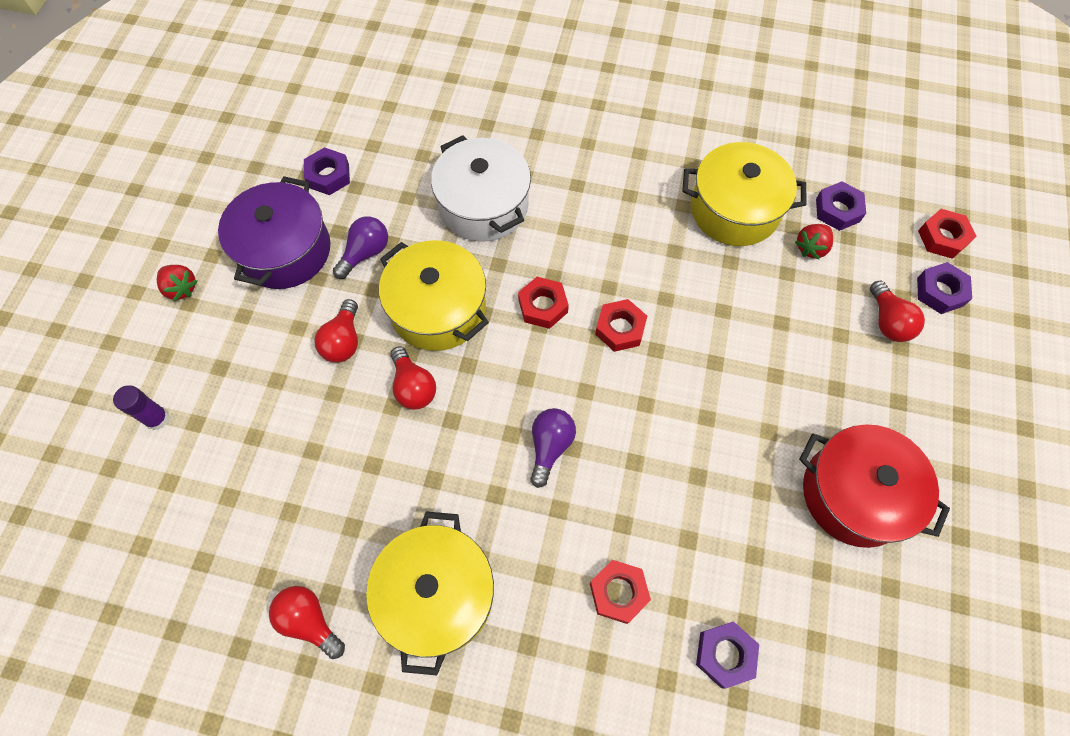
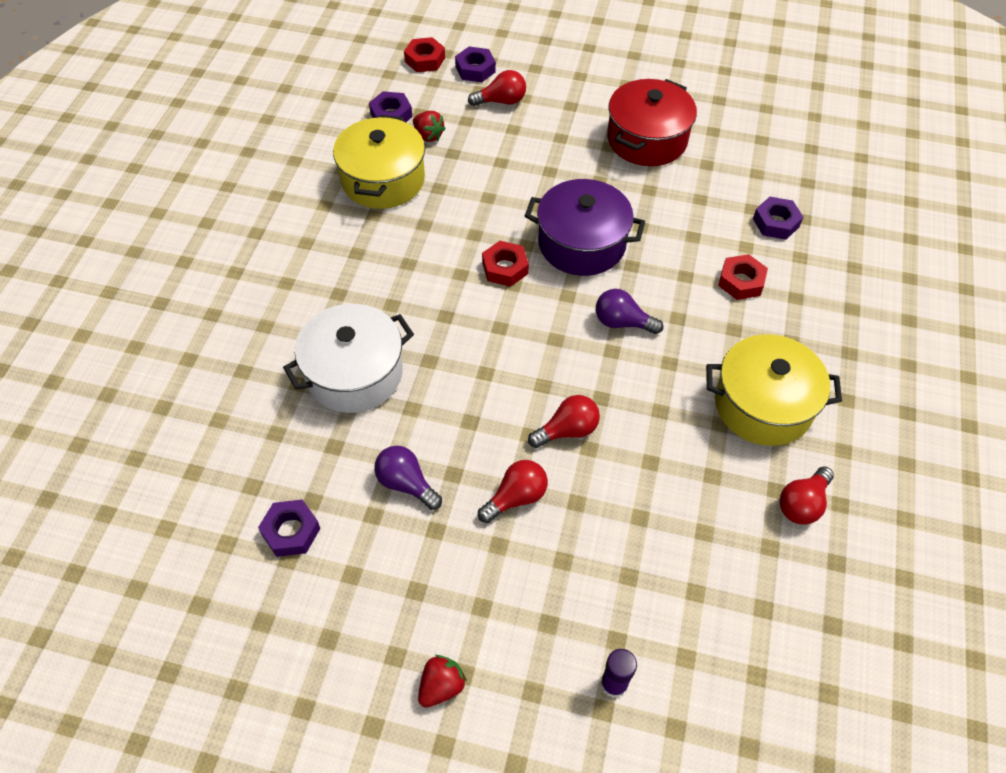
camera: 90 degrees left, 10 degrees down
purple pot [218,176,331,289] -> purple pot moved to [525,179,645,276]
red light bulb [315,299,358,363] -> red light bulb turned 45 degrees counterclockwise [478,460,548,523]
yellow pot [379,240,489,351] -> none
red nut [518,277,569,329] -> none

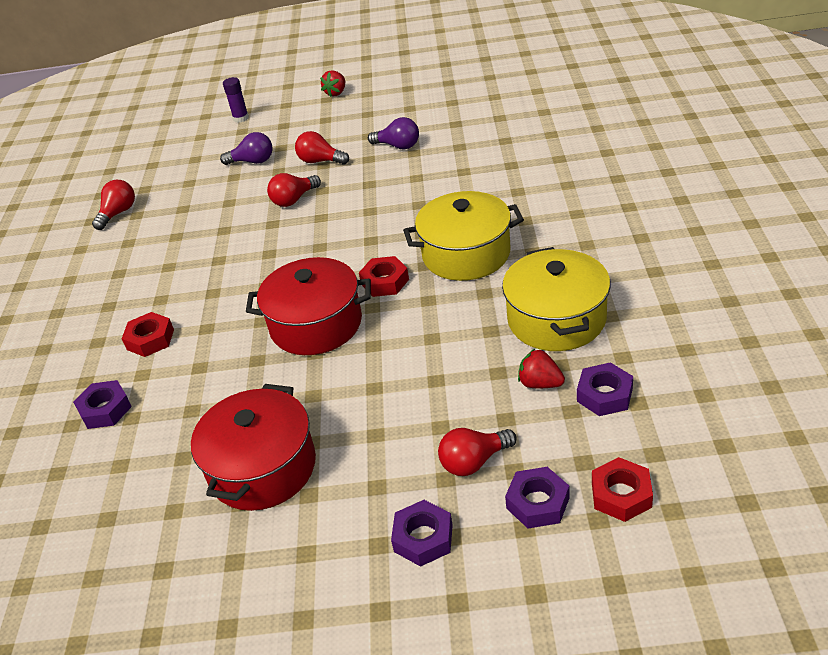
camera: 170 degrees right, 15 degrees down
purple nut [258,500,320,557] -> purple nut moved to [391,500,453,567]
white pot [283,304,414,413] -> none
red light bulb [478,460,548,523] -> red light bulb turned 75 degrees clockwise [295,131,349,165]
purple pot [525,179,645,276] -> red pot [246,257,371,355]
purple light bulb [596,289,663,334] -> purple light bulb moved to [220,132,273,165]
yellow pot [706,334,842,446] -> yellow pot moved to [403,191,524,281]

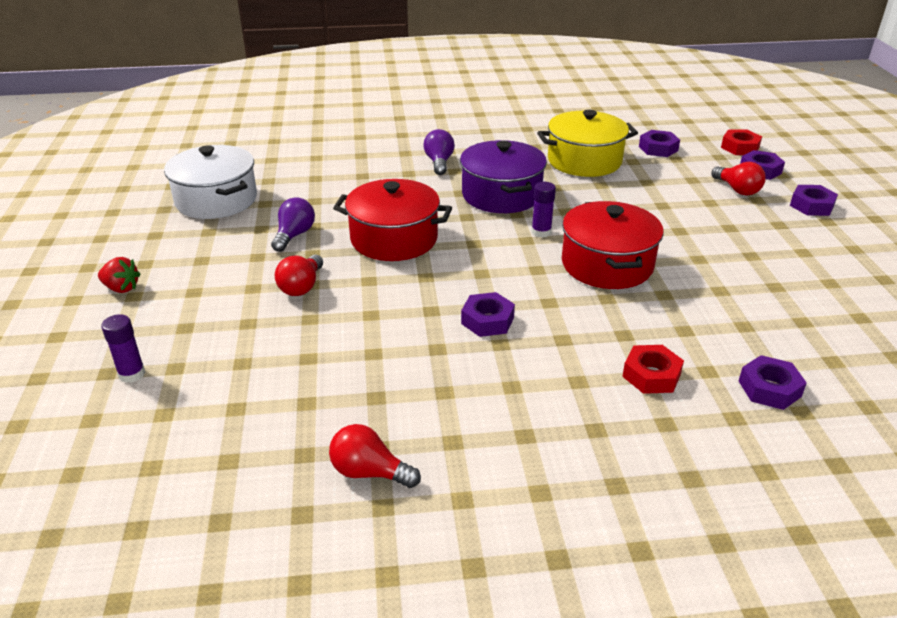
camera: 100 degrees left, 5 degrees down
red pot [191,384,316,511] -> red pot moved to [333,179,452,261]
purple light bulb [220,132,273,165] -> purple light bulb moved to [424,129,455,175]
red light bulb [267,173,321,207] -> none
red nut [359,256,409,297] -> purple glue stick [531,182,556,238]
yellow pot [403,191,524,281] -> purple pot [460,140,547,213]
red strawberry [518,349,565,388] -> none
none -> white pot [164,145,257,219]
none -> purple nut [461,292,515,337]

